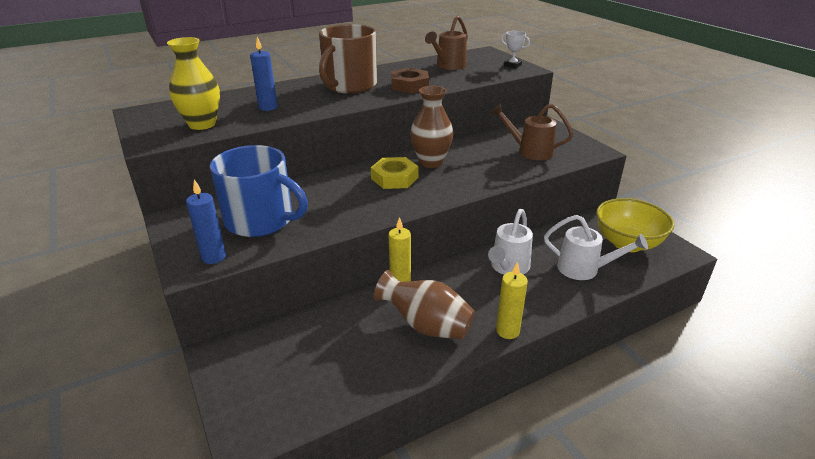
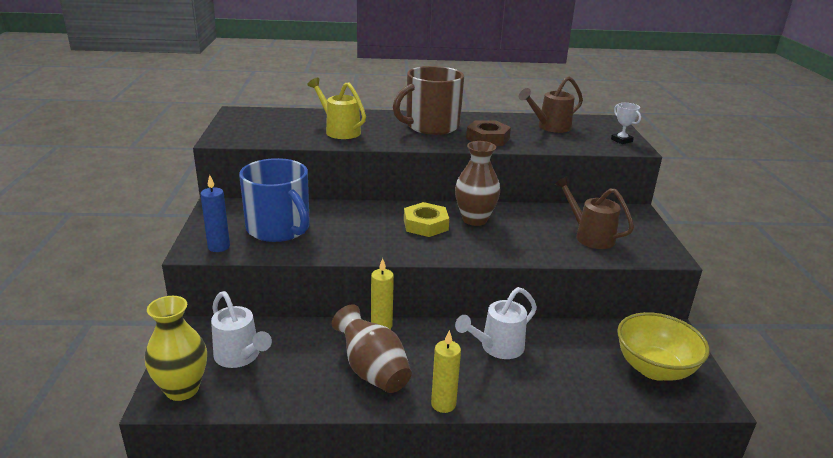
camera: 25 degrees right, 5 degrees down
yellow vase [167,37,220,130] -> yellow vase moved to [145,296,207,401]
blue candle [250,37,278,111] -> yellow watering can [307,78,366,139]
white watering can [544,215,648,280] -> white watering can moved to [211,291,272,368]

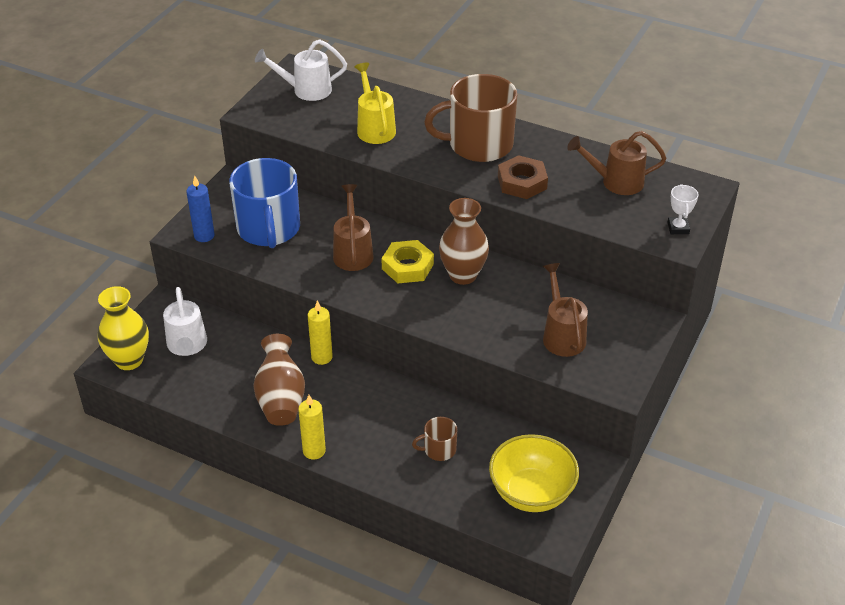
camera: 30 degrees right, 15 degrees up
white watering can [455,287,537,359] -> white watering can moved to [255,39,347,101]
none -> brown watering can [333,184,374,271]
none -> brown mug [412,417,457,461]

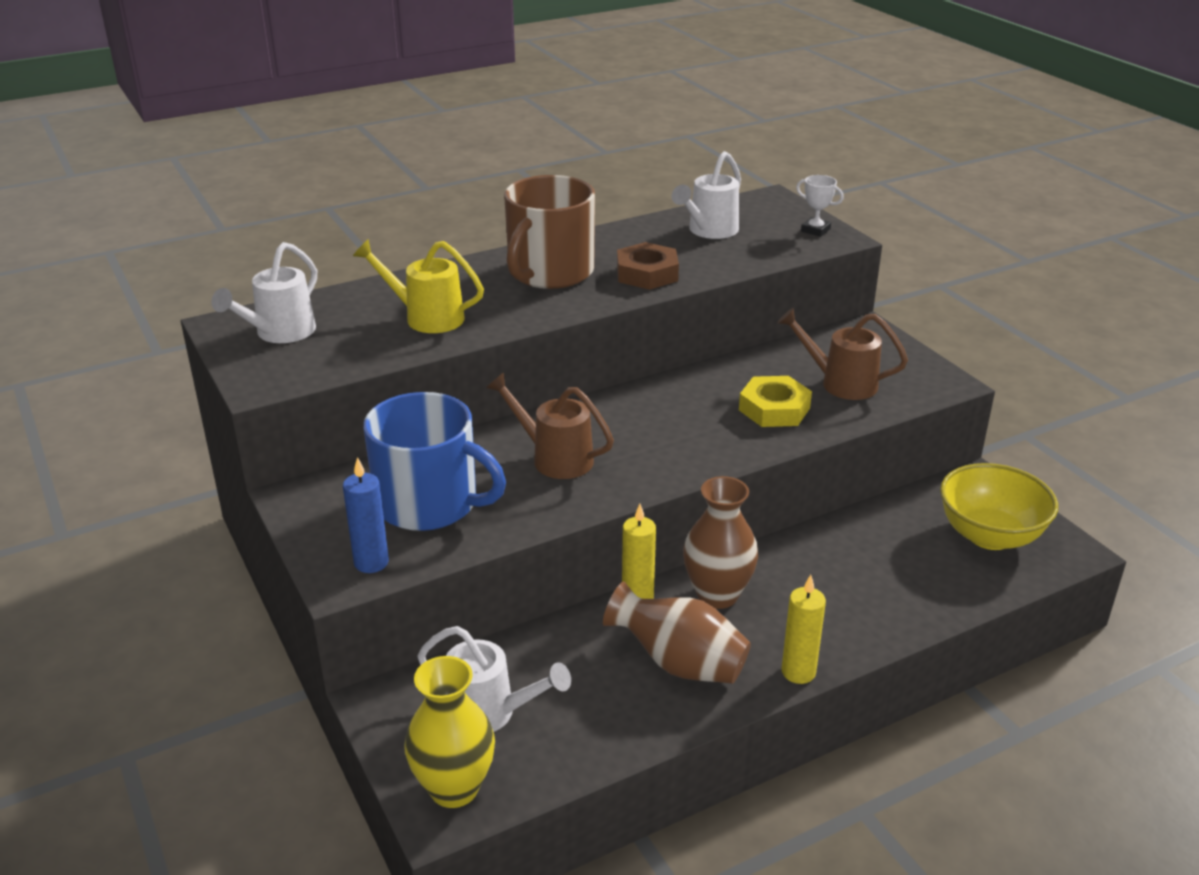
camera: 55 degrees left, 10 degrees down
yellow nut [381,240,434,283] -> yellow nut moved to [739,376,812,427]
brown mug [412,417,457,461] -> none
brown vase [439,198,489,285] -> brown vase moved to [683,476,758,609]
brown watering can [567,131,667,195] -> white watering can [672,151,741,239]

